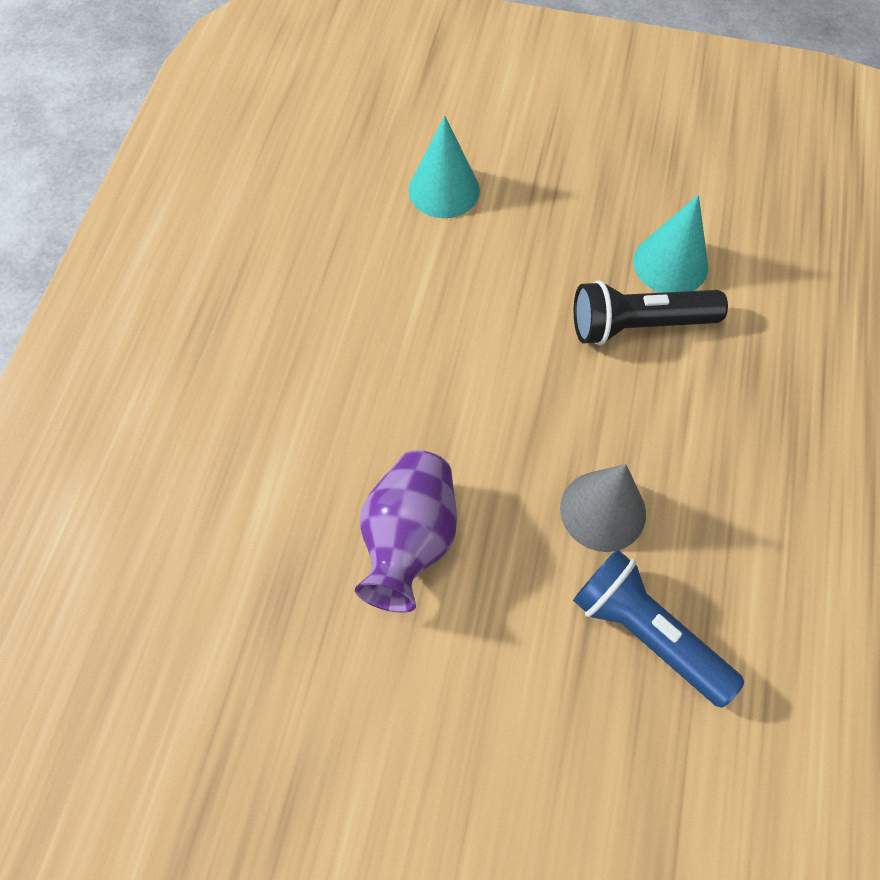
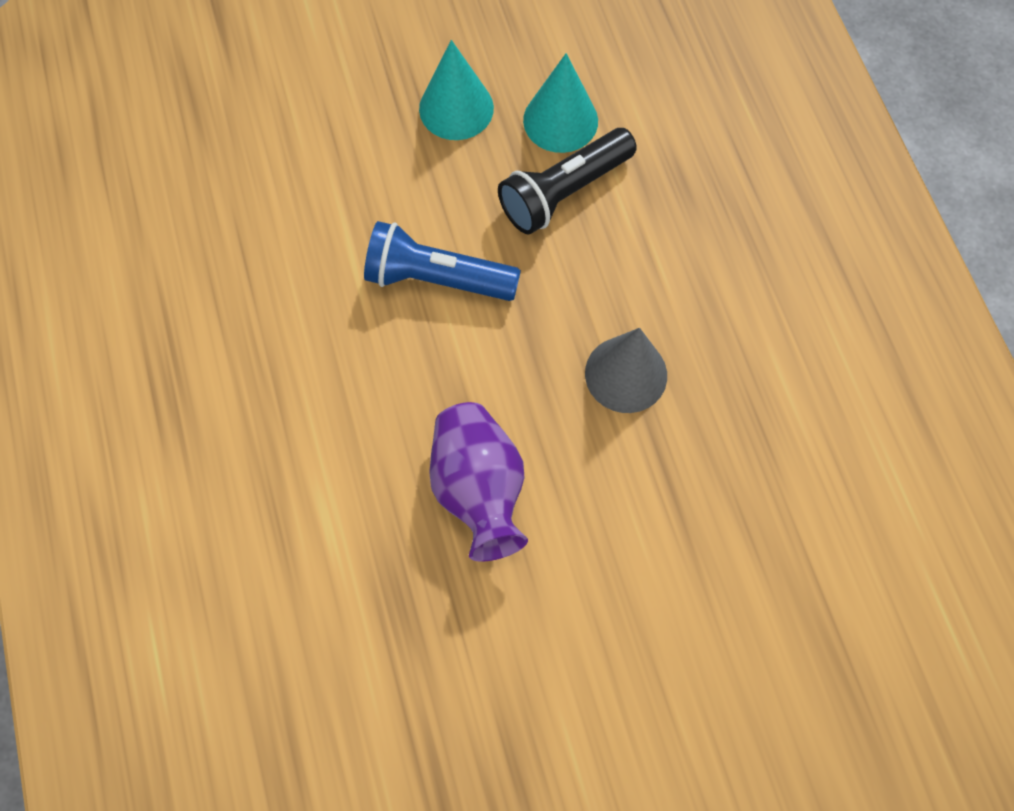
camera: 30 degrees left, 5 degrees up
turquoise cone [409,116,480,218] -> turquoise cone moved to [419,40,494,140]
blue flashlight [573,549,744,707] -> blue flashlight moved to [364,221,521,301]

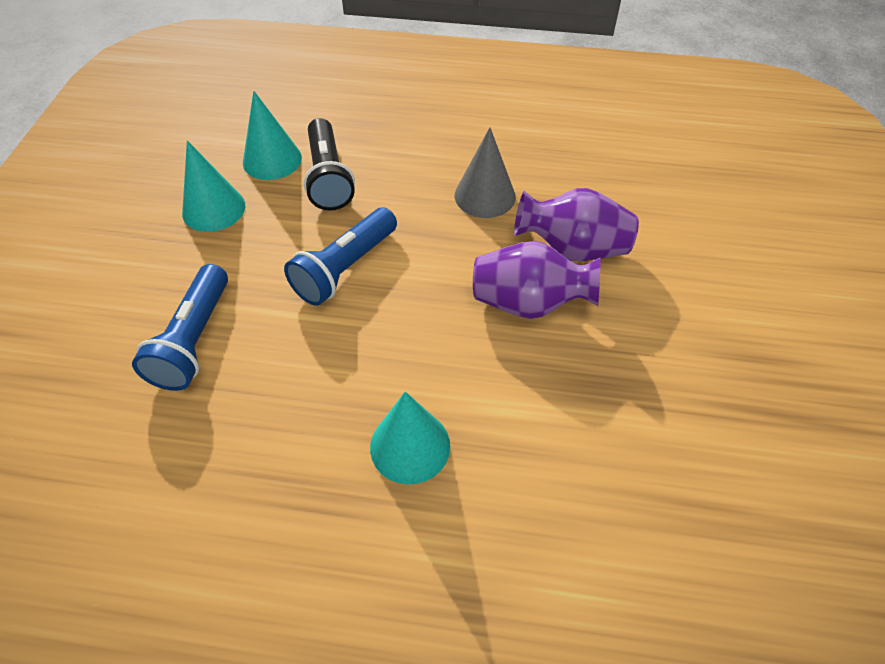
camera: 65 degrees left, 15 degrees down
none -> blue flashlight [132,264,228,391]
none -> turquoise cone [370,391,450,485]
none -> purple vase [514,188,639,261]

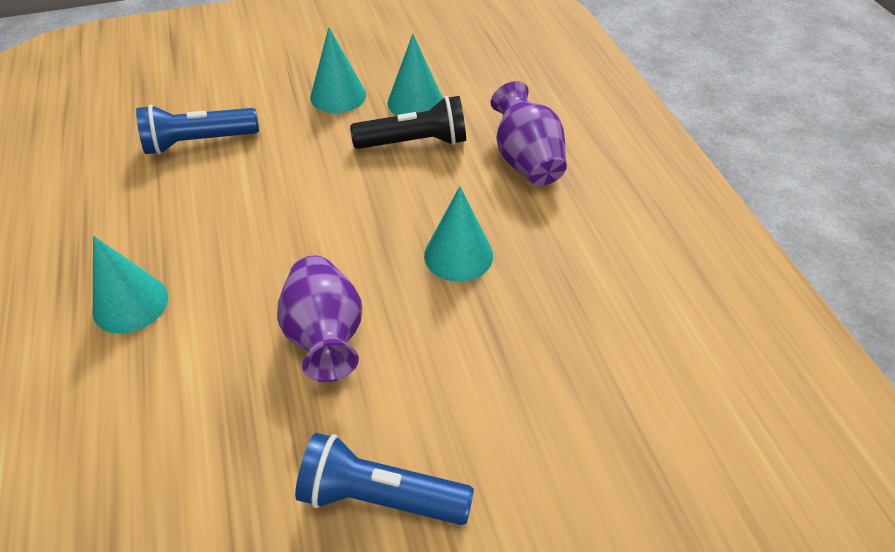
camera: 65 degrees right, 5 degrees down
blue flashlight [284,207,397,306] -> blue flashlight moved to [295,433,474,525]
black flashlight [304,118,355,210] -> black flashlight turned 150 degrees counterclockwise [350,96,466,149]
grey cone [455,127,516,218] -> turquoise cone [424,186,493,282]
purple vase [514,188,639,261] -> purple vase moved to [491,81,567,186]

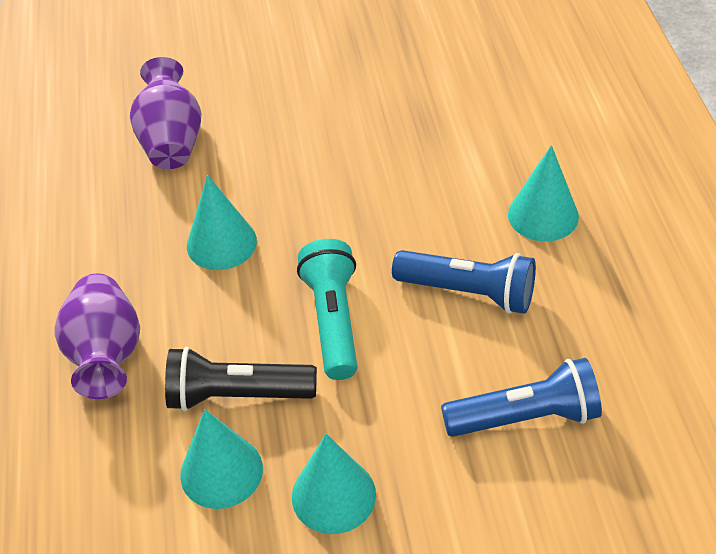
camera: 170 degrees left, 0 degrees up
purple vase [277,256,362,382] -> purple vase moved to [130,57,202,169]
blue flashlight [295,433,474,525] -> blue flashlight moved to [392,250,536,314]
none -> turquoise flashlight [297,239,357,380]

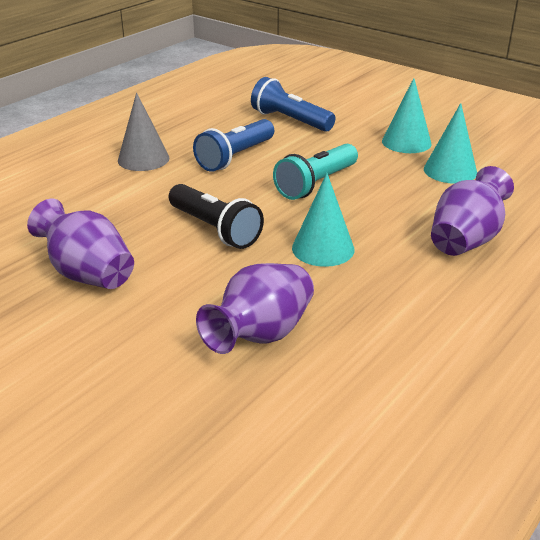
camera: 135 degrees left, 15 degrees down
black flashlight [165,347,317,411] -> black flashlight moved to [169,184,264,249]
blue flashlight [392,250,536,314] -> blue flashlight turned 120 degrees counterclockwise [193,119,274,172]
turquoise cone [508,145,579,241] -> grey cone [118,93,169,171]
none -> purple vase [27,199,134,289]

